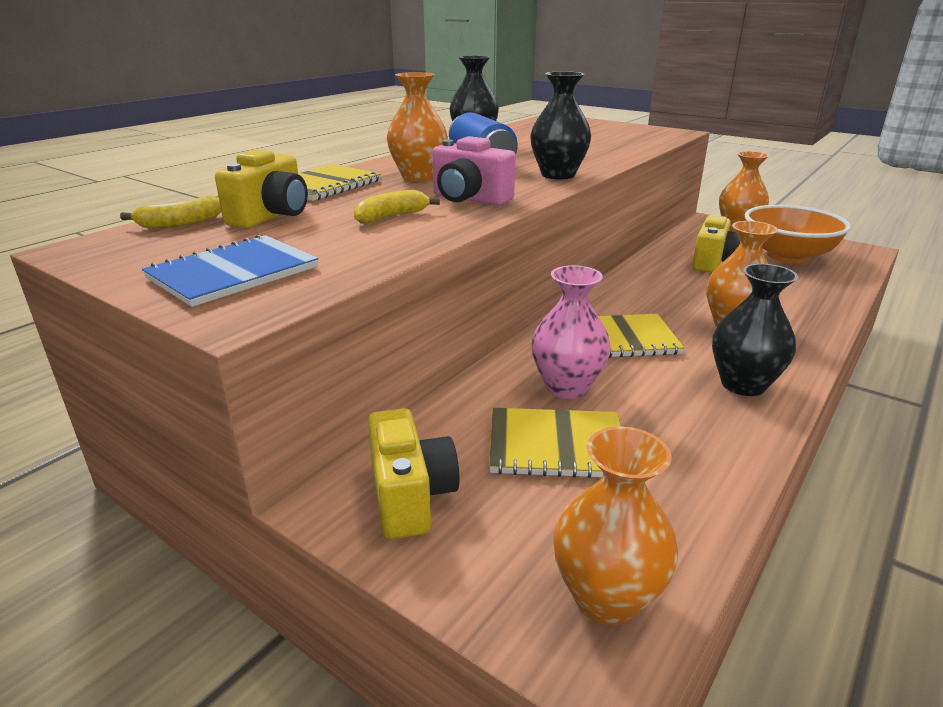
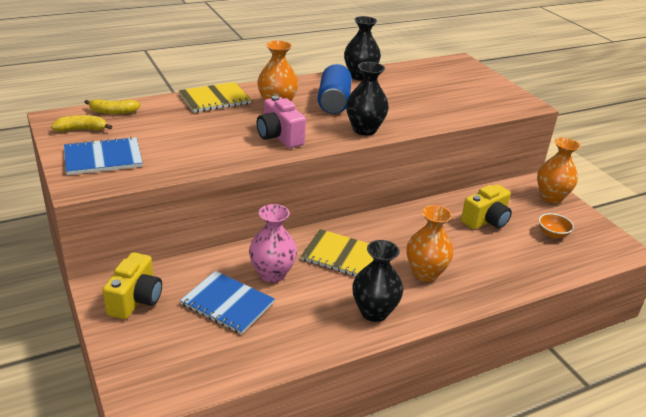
camera: 25 degrees right, 5 degrees up
yellow camera [215,149,308,228] -> none
yellow banana [354,190,440,224] -> yellow banana moved to [51,115,113,132]
yellow notebook [489,408,621,478] -> blue notebook [180,271,275,335]
orange vase [553,426,678,625] -> none
orange bowl [745,205,851,263] -> orange bowl [539,213,574,238], size x0.44

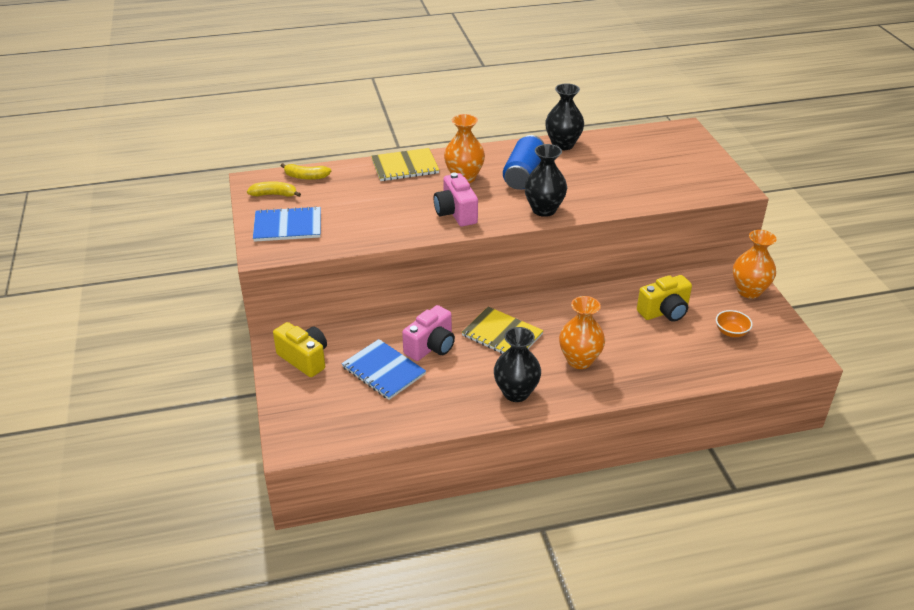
camera: 15 degrees right, 5 degrees up
yellow camera [103,252,162,319] -> yellow camera turned 75 degrees counterclockwise [273,322,327,377]
pink vase [249,204,297,283] -> pink camera [402,305,455,361]

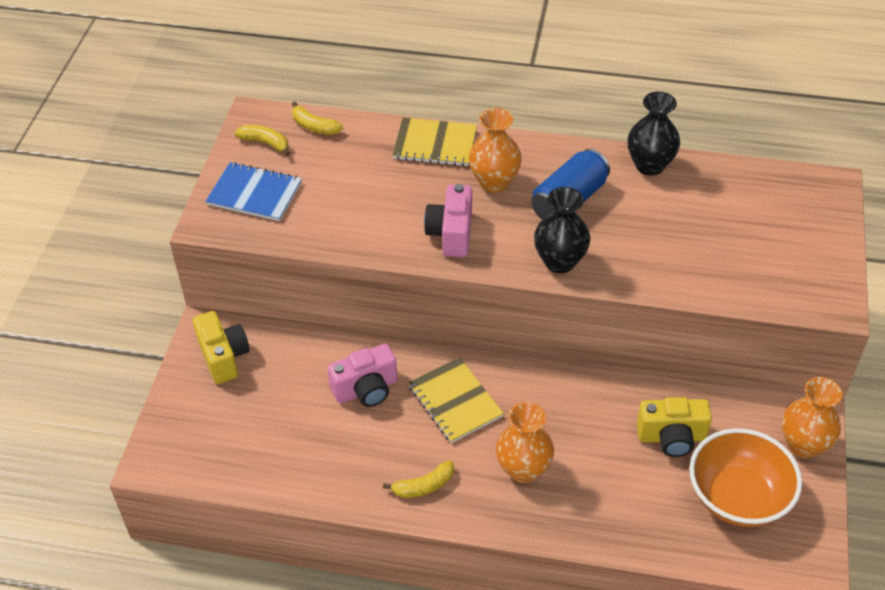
camera: 25 degrees right, 10 degrees up
blue notebook [342,339,426,400] -> none
black vase [494,327,541,402] -> yellow banana [383,460,454,498]
orange bowl [716,310,752,337] -> orange bowl [689,428,802,527], size x2.27

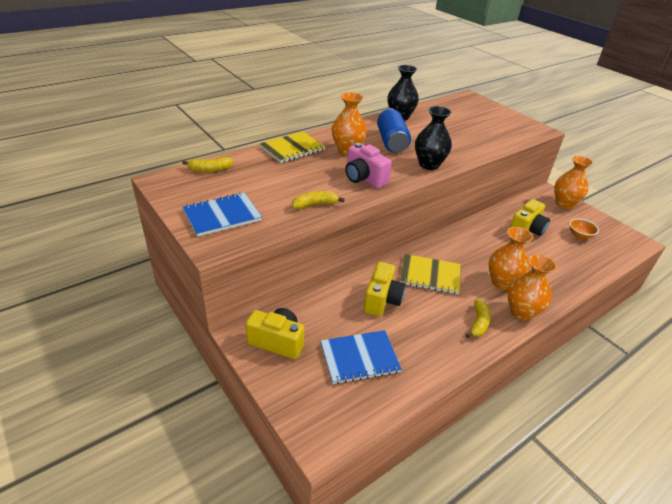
camera: 50 degrees left, 10 degrees down
yellow banana [234,125,290,156] -> yellow banana moved to [292,191,345,210]
pink camera [327,344,398,407] -> yellow camera [364,262,406,316]
orange bowl [689,428,802,527] -> orange bowl [570,219,599,239], size x0.44
none -> blue notebook [321,330,402,384]
none -> orange vase [507,254,557,321]

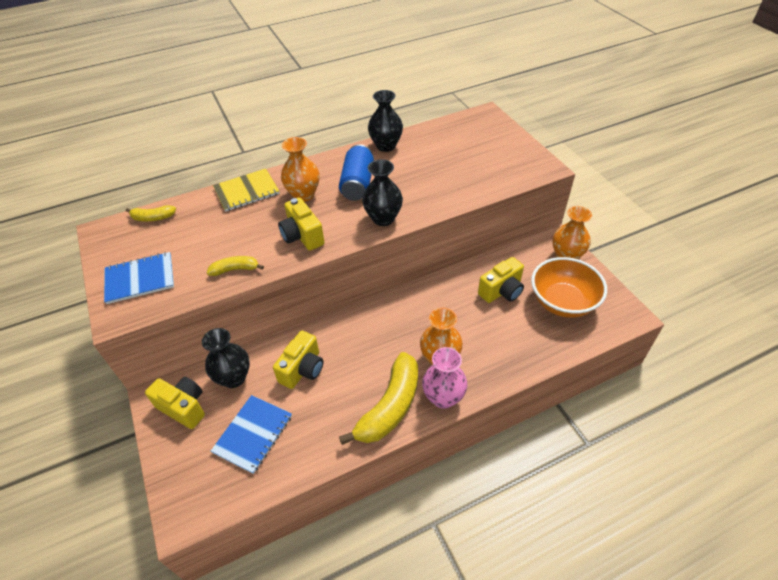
camera: 15 degrees right, 10 degrees up
blue notebook [321,330,402,384] -> blue notebook turned 60 degrees counterclockwise [211,395,292,474]
pink camera [345,143,392,188] -> yellow camera [278,197,325,251]
yellow notebook [400,254,461,294] -> none
yellow banana [466,299,491,338] -> yellow banana [339,352,418,445], size x2.04
orange vase [507,254,557,321] -> pink vase [422,347,468,409]
orange bowl [570,219,599,239] -> orange bowl [531,257,607,318], size x2.27
none -> black vase [202,328,250,388]

